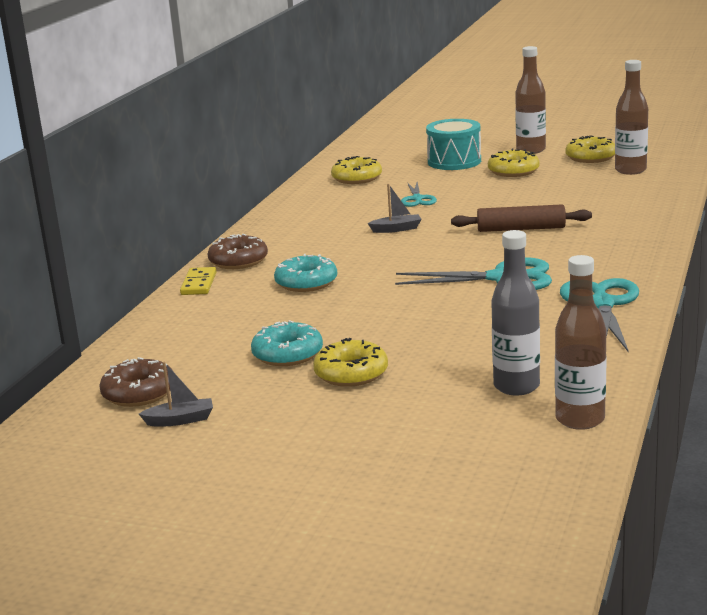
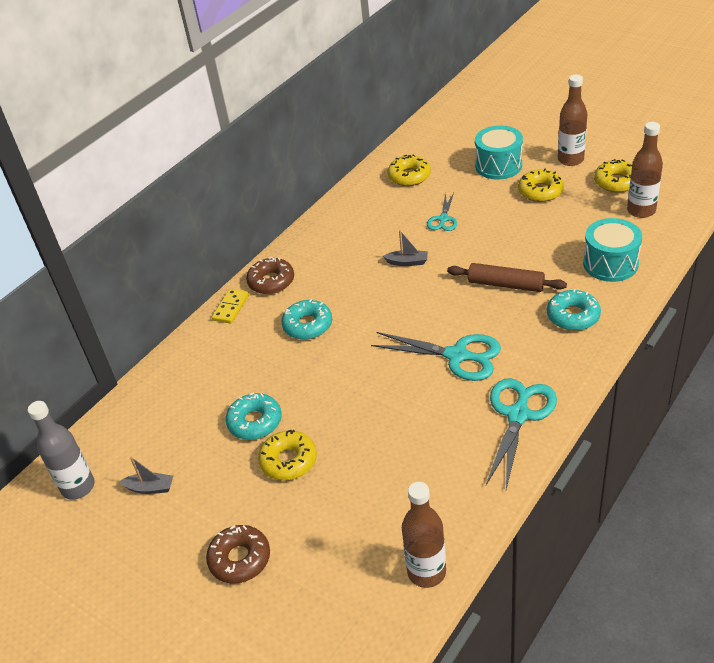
camera: 20 degrees right, 20 degrees up
brown donut [99,357,174,407] -> brown donut moved to [206,525,270,584]
grey bottle [491,230,540,396] -> grey bottle moved to [28,401,95,500]
none -> turquoise donut [547,289,601,331]
none -> turquoise drum [583,218,642,282]

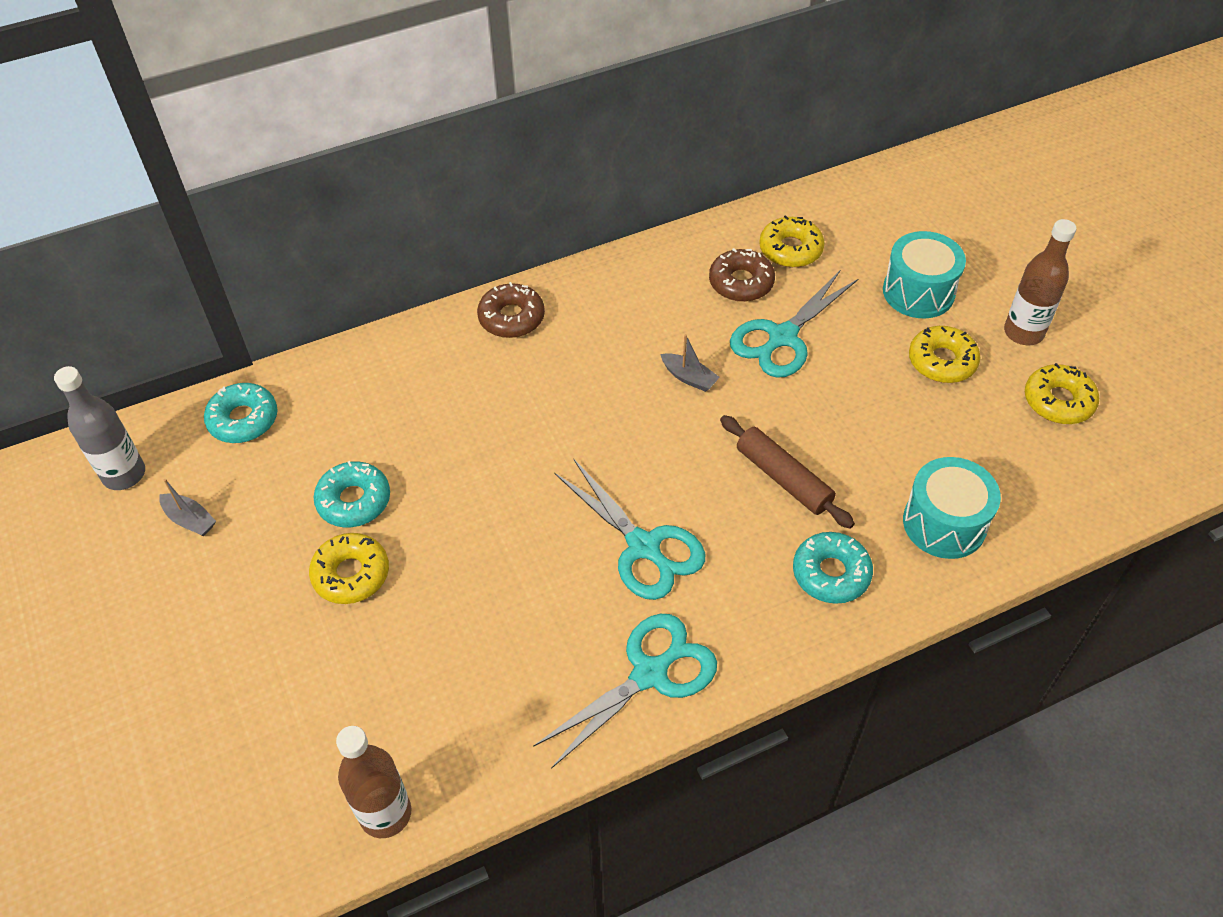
camera: 25 degrees right, 10 degrees up
brown donut [206,525,270,584] -> brown donut moved to [709,248,775,302]
yellow domino [212,289,249,324] -> none
turquoise donut [281,299,332,339] -> turquoise donut moved to [204,383,278,443]
turquoise scissors [427,193,457,231] -> turquoise scissors [730,271,858,378], size x1.75
brown bottle [627,122,663,218] -> none

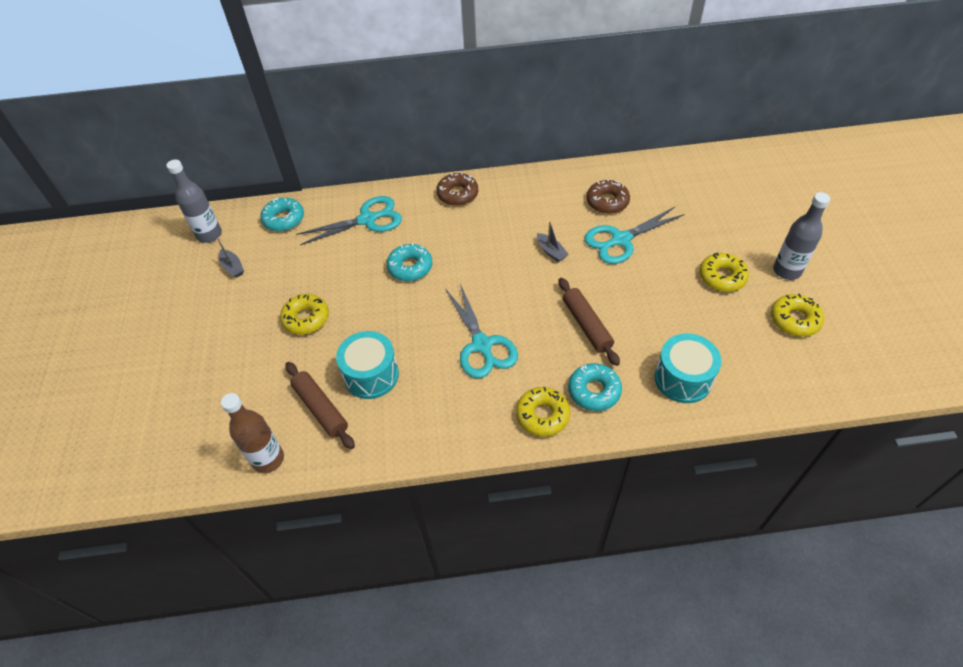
camera: 20 degrees right, 0 degrees up
turquoise donut [314,461,390,527] -> turquoise donut moved to [386,243,432,281]
turquoise scissors [533,614,717,769] -> turquoise scissors moved to [296,196,402,245]
yellow donut [759,215,824,267] -> yellow donut moved to [516,387,570,437]
turquoise drum [883,231,966,318] -> turquoise drum moved to [336,331,399,399]
brown bottle [1004,219,1077,345] -> grey bottle [773,192,830,280]
none -> brown rolling pin [285,362,355,449]

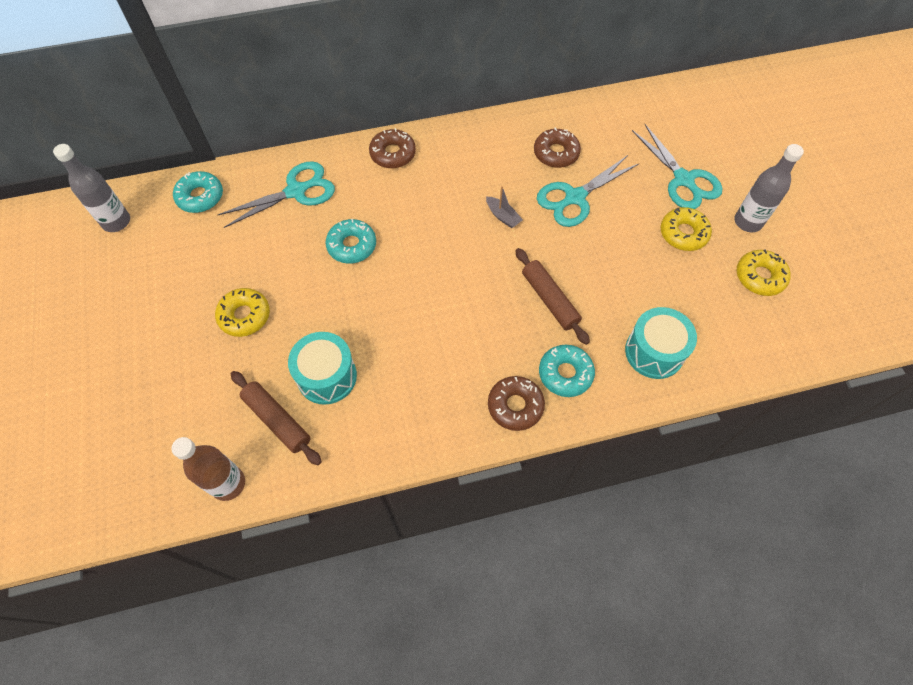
camera: 10 degrees left, 10 degrees up
grey boat [217,238,244,278] -> none
turquoise scissors [446,284,518,378] -> turquoise scissors moved to [632,124,722,209]
yellow donut [516,387,570,437] -> brown donut [488,376,545,431]

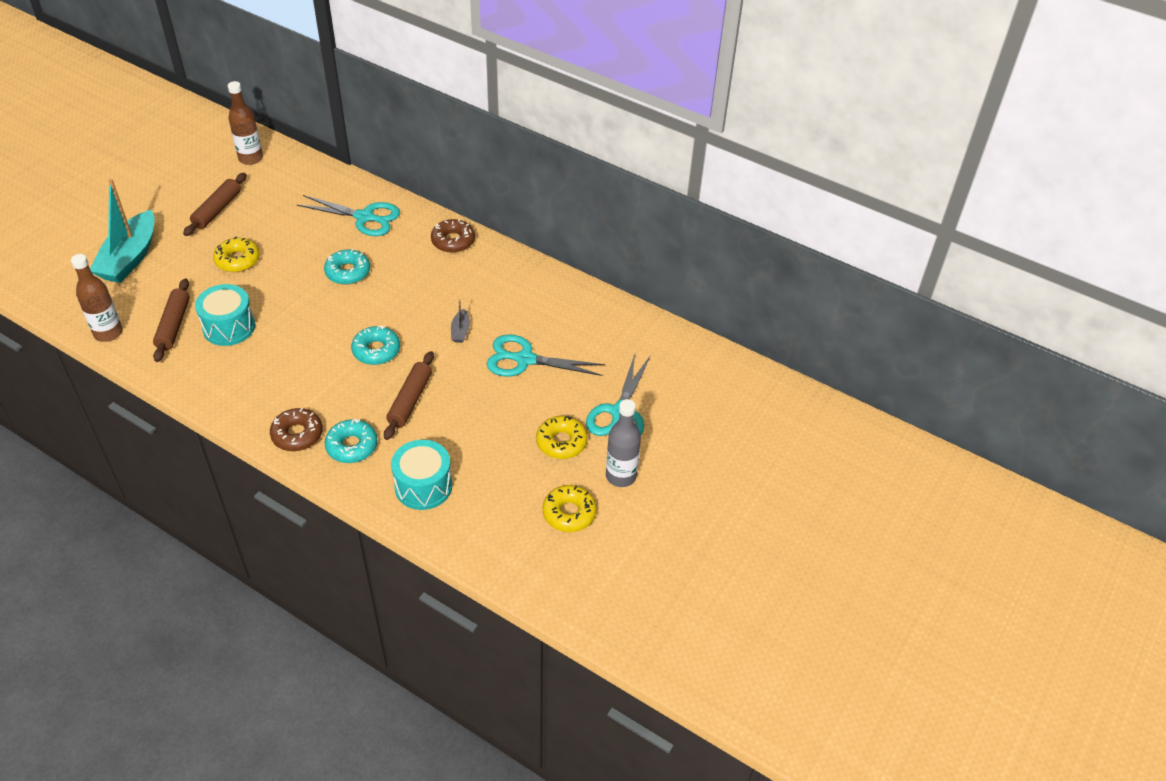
camera: 45 degrees right, 15 degrees down
grey bottle [53,144,130,232] -> brown bottle [228,81,263,165]
turquoise donut [173,171,223,213] -> turquoise donut moved to [351,326,400,365]
brown donut [534,127,581,168] -> none
none -> turquoise boat [90,179,155,283]
none -> brown rolling pin [183,173,246,236]

